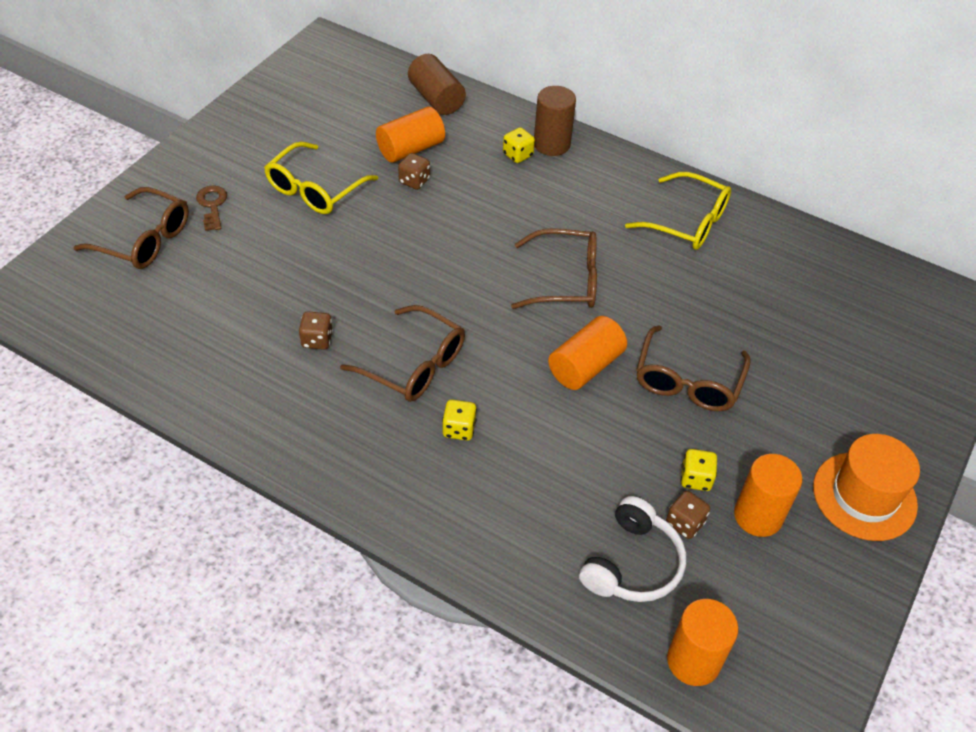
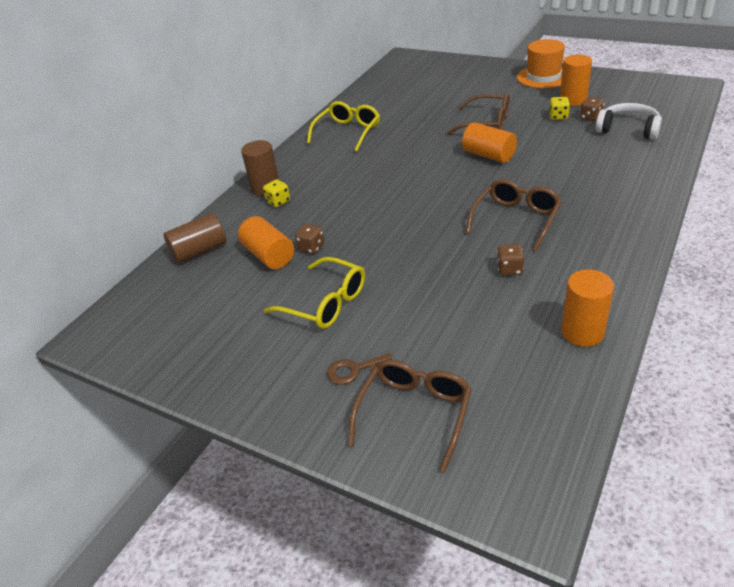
camera: 85 degrees left, 10 degrees down
yellow dice [442,400,477,441] -> none
brown glasses [511,228,597,309] -> none
orange cylinder [667,599,739,686] -> orange cylinder moved to [561,269,614,347]

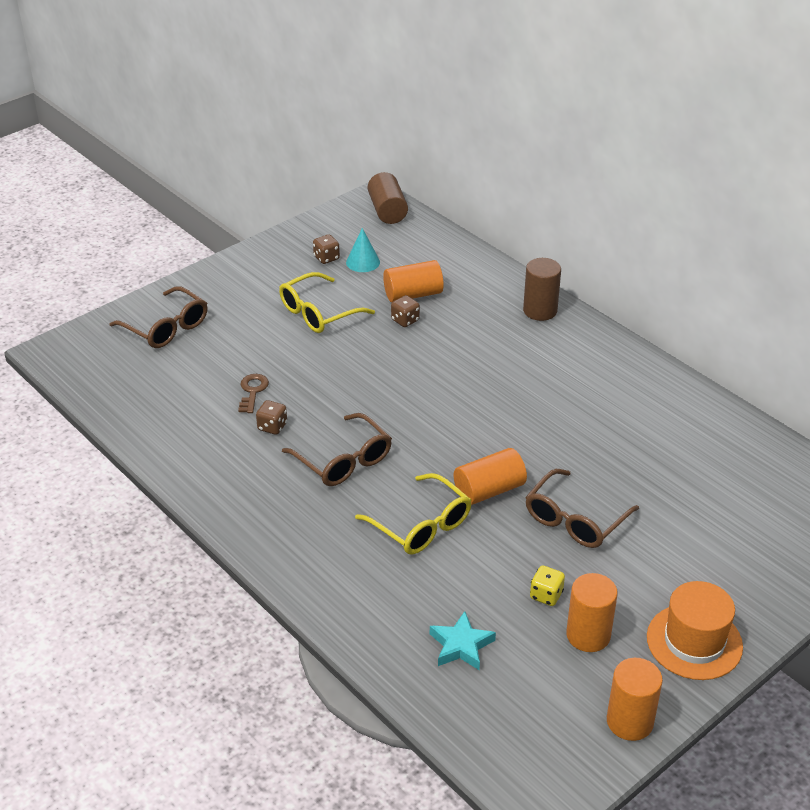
camera: 105 degrees right, 0 degrees up
brown cylinder [164,213,226,264] -> brown cylinder moved to [368,172,408,224]
yellow dice [263,179,290,207] -> none
yellow glasses [307,101,380,152] -> yellow glasses moved to [355,473,471,555]
brown key [327,353,392,385] -> brown key moved to [238,374,269,413]
orange cylinder [561,269,614,347] -> orange cylinder moved to [607,658,663,741]
brown dice [580,97,604,122] -> brown dice moved to [313,234,340,264]
white headphones [596,103,662,140] -> turquoise star [430,611,496,670]
none -> turquoise cone [346,228,380,272]

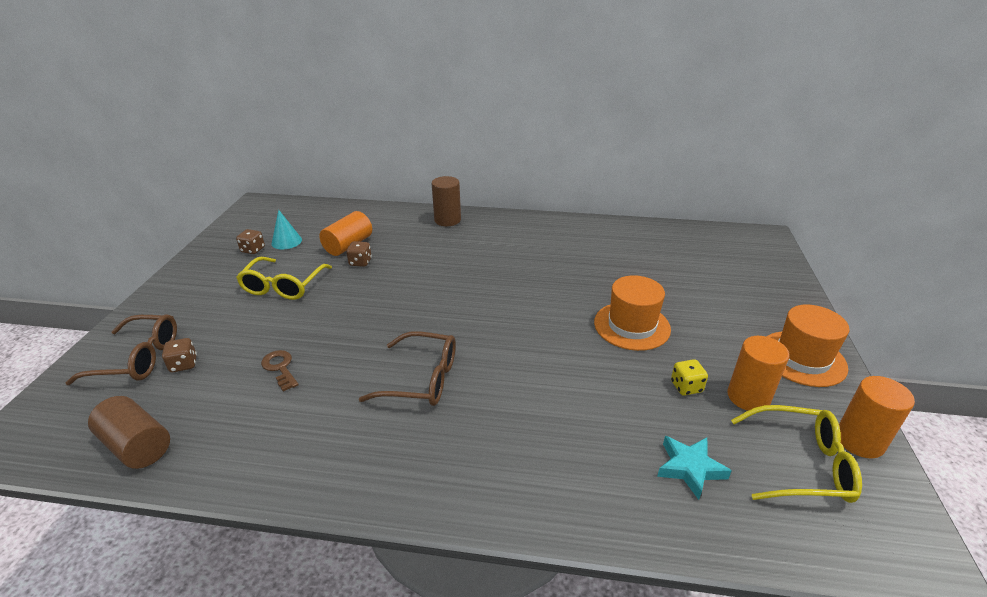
camera: 40 degrees left, 5 degrees down
brown dice [256,400,287,435] -> brown dice moved to [162,338,197,372]
yellow glasses [355,473,471,555] -> yellow glasses moved to [731,405,862,503]
brown cylinder [368,172,408,224] -> brown cylinder moved to [88,396,170,469]
orange cylinder [454,448,527,505] -> none
brown glasses [525,469,639,548] -> orange hat [594,275,671,351]

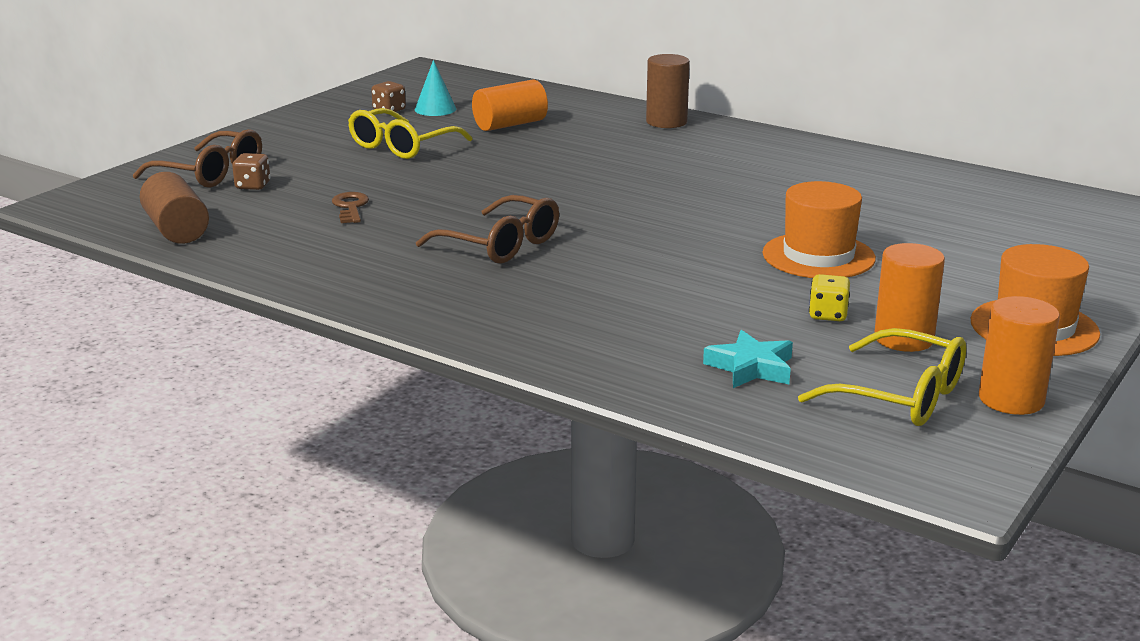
camera: 25 degrees right, 10 degrees down
brown dice [346,241,372,267] -> none

